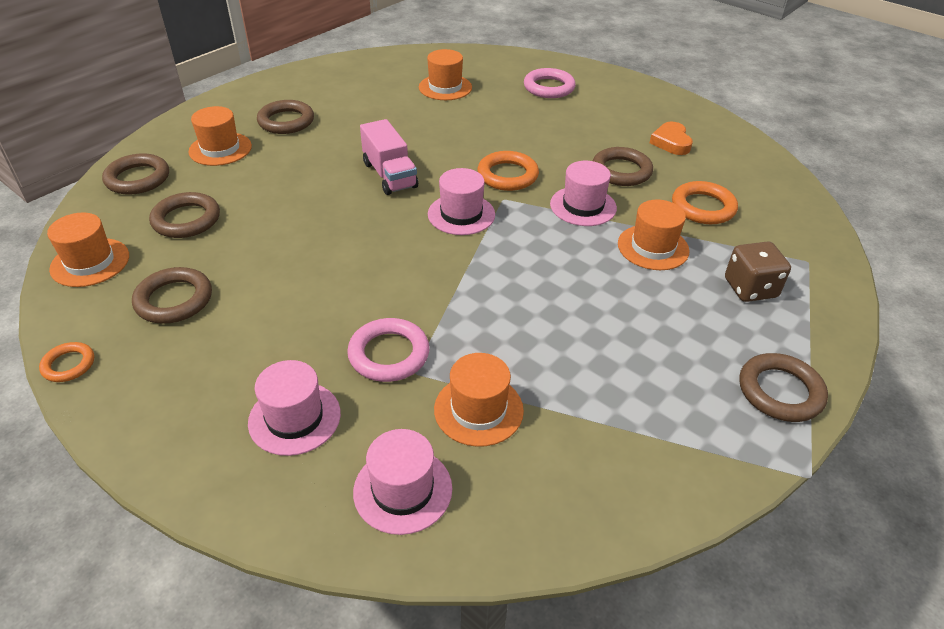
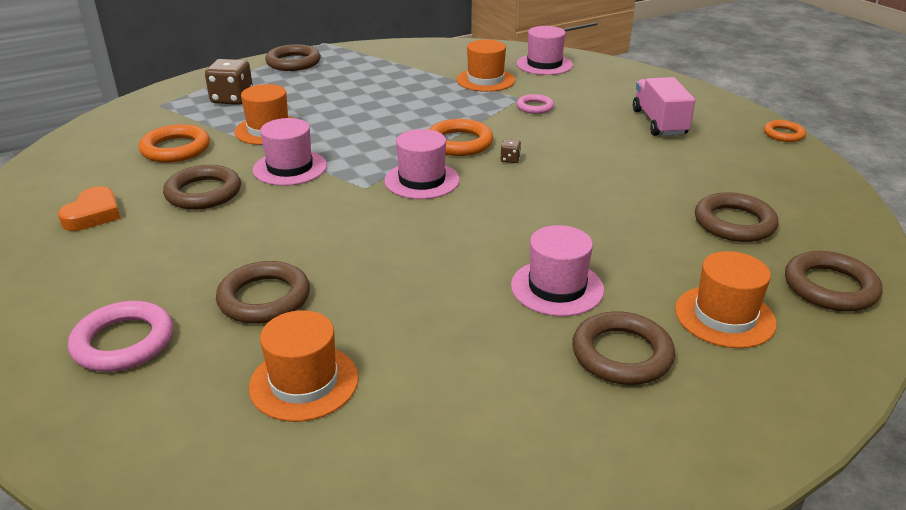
camera: 160 degrees left, 10 degrees down
orange hat [47,213,129,287] -> none
brown ring [132,267,212,324] -> brown ring moved to [216,261,310,324]
pink hat [248,360,341,456] -> pink hat moved to [511,225,604,316]
pink ring [347,318,430,382] -> pink ring [517,94,554,114], size x0.61
pink truck [360,119,418,195] -> pink truck moved to [633,77,695,136]
orange ring [477,151,539,191] -> orange ring moved to [429,119,493,156]
none -> brown dice [500,139,521,163]

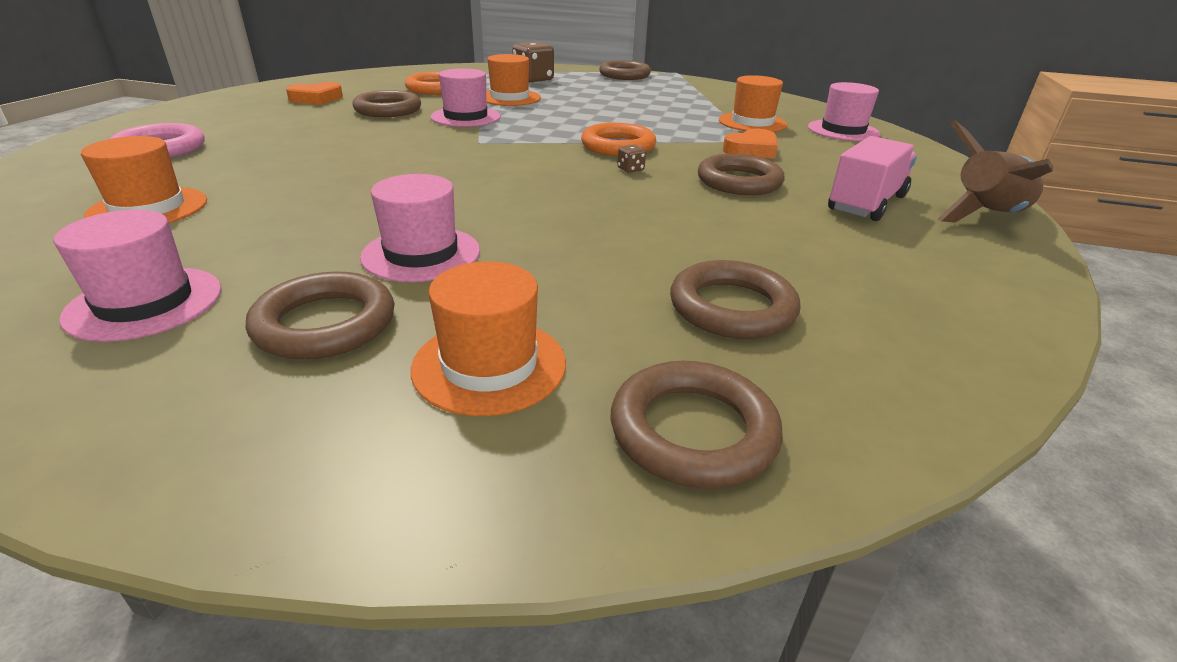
camera: 45 degrees right, 0 degrees up
brown ring [216,261,310,324] -> brown ring moved to [698,154,785,195]
pink hat [384,129,460,199] -> pink hat moved to [53,210,221,342]
pink ring [517,94,554,114] -> orange heart [723,129,778,158]
orange ring [764,120,806,142] -> none
none -> brown rocket [938,120,1053,223]

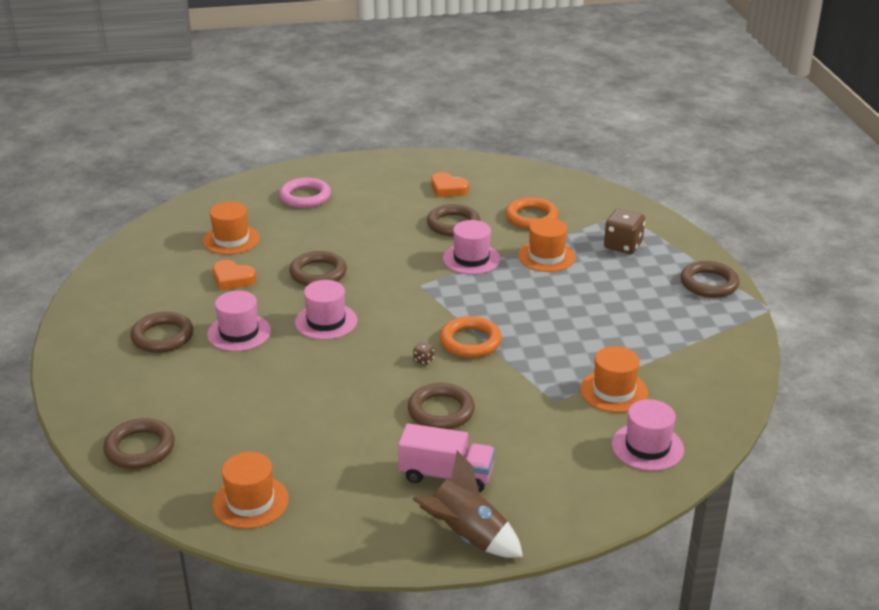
camera: 65 degrees right, 0 degrees up
pink hat [53,210,221,342] -> pink hat moved to [295,280,357,340]
orange hat [411,261,566,416] -> orange hat moved to [212,452,289,529]
brown ring [670,260,801,339] -> brown ring moved to [290,251,347,286]
orange heart [723,129,778,158] -> orange heart moved to [212,260,256,290]

